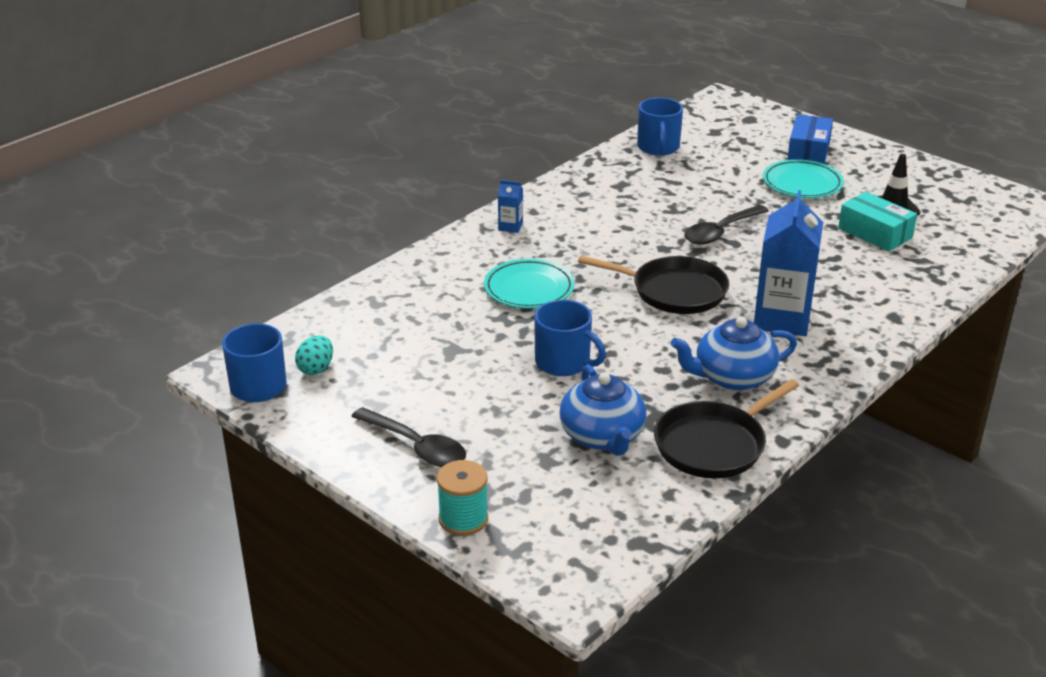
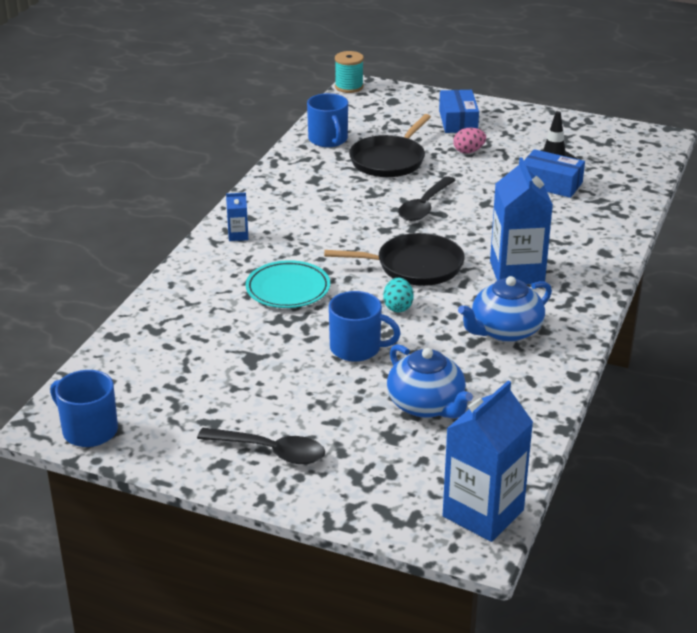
camera: 20 degrees left, 0 degrees up
turquoise egg [295,335,333,375] -> turquoise egg moved to [383,278,414,312]
turquoise spool [437,460,488,536] -> turquoise spool moved to [335,51,364,93]
black pan [654,379,799,478] -> black pan moved to [349,114,431,177]
turquoise plate [763,159,844,198] -> pink egg [453,128,486,153]
turquoise box [838,192,917,251] -> blue box [524,149,585,198]
none -> blue carton [443,381,533,542]

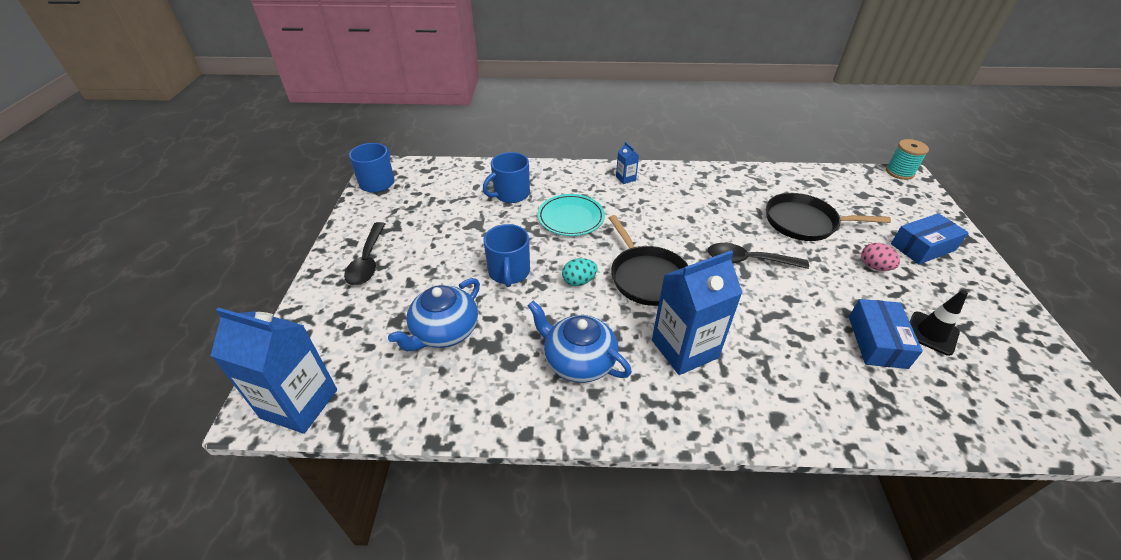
camera: 70 degrees right, 10 degrees up
blue mug [307,93,348,147] -> blue mug moved to [483,152,530,203]

